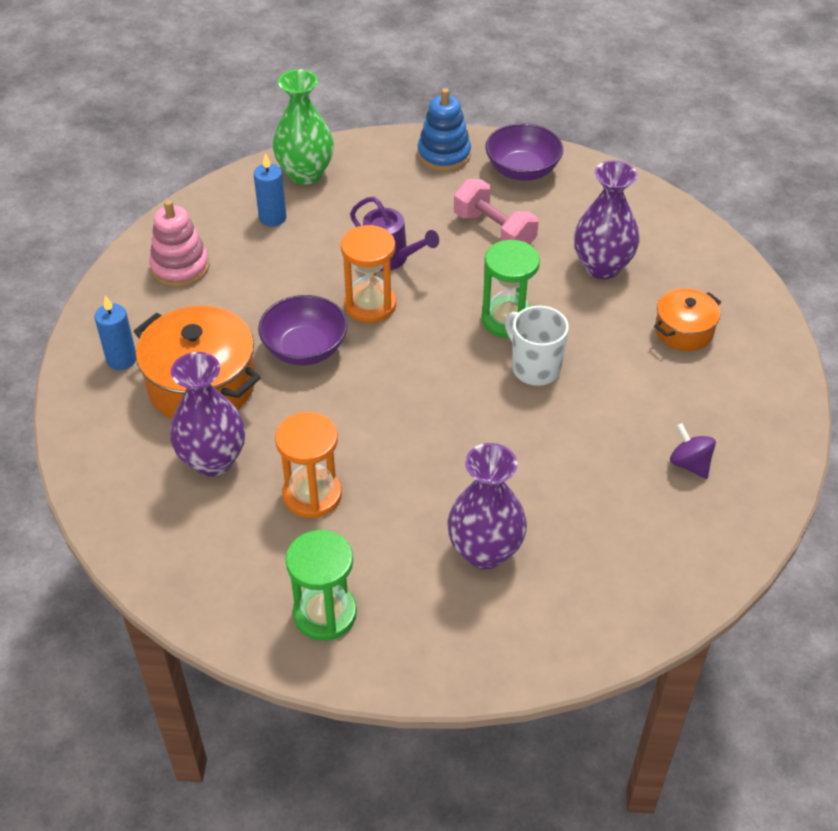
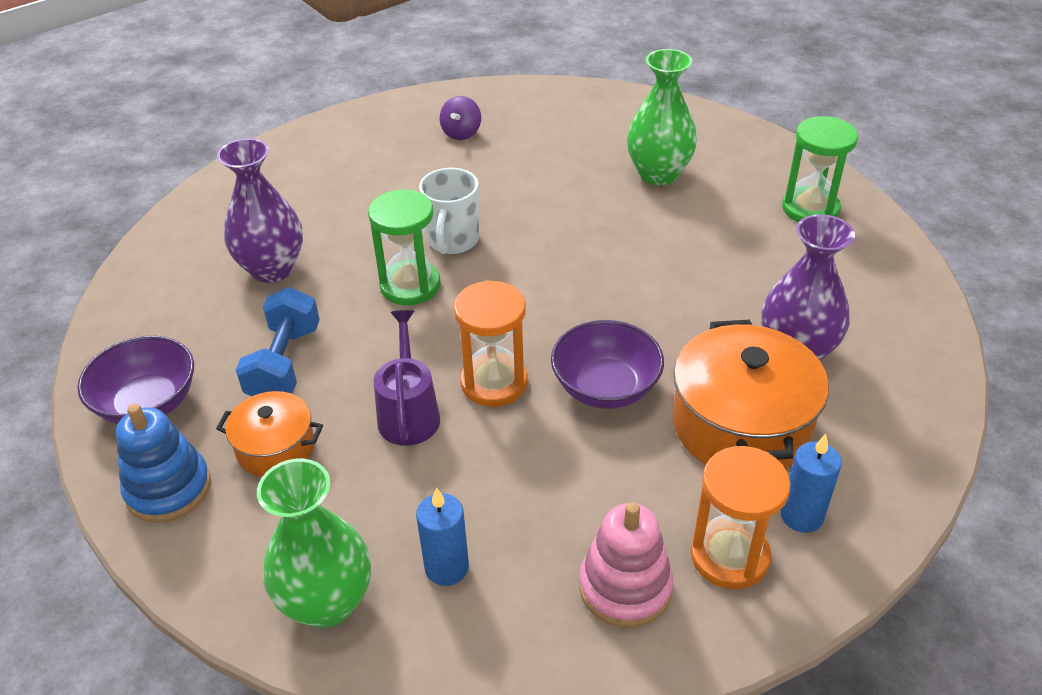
camera: 130 degrees left, 5 degrees down
orange hourglass [275,412,342,518] -> orange hourglass moved to [690,446,790,589]
purple vase [447,443,527,569] -> green vase [627,49,697,185]
pink dumbbell [454,179,538,244] -> blue dumbbell [236,287,320,396]
orange pot [654,288,721,351] -> orange pot moved to [216,391,323,477]

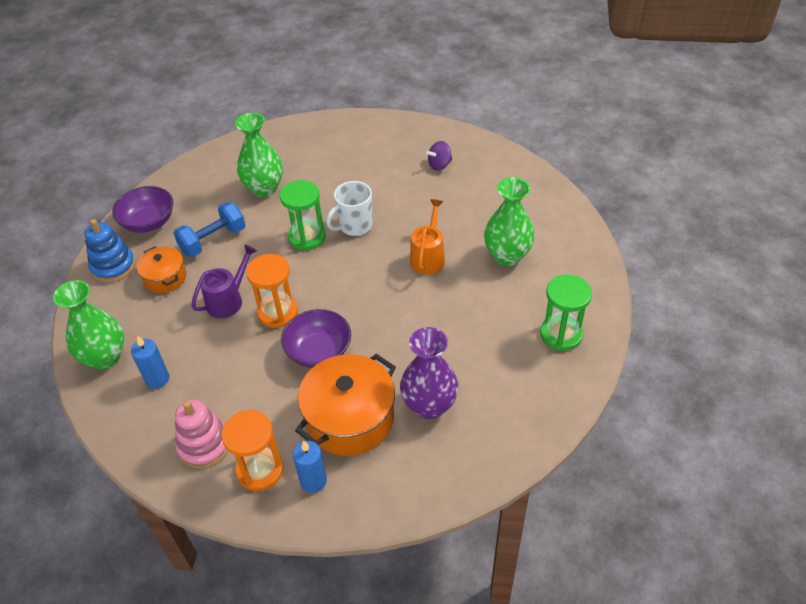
camera: 45 degrees right, 5 degrees up
purple vase [217,138,303,283] -> green vase [235,113,283,197]
none -> orange watering can [410,199,445,275]

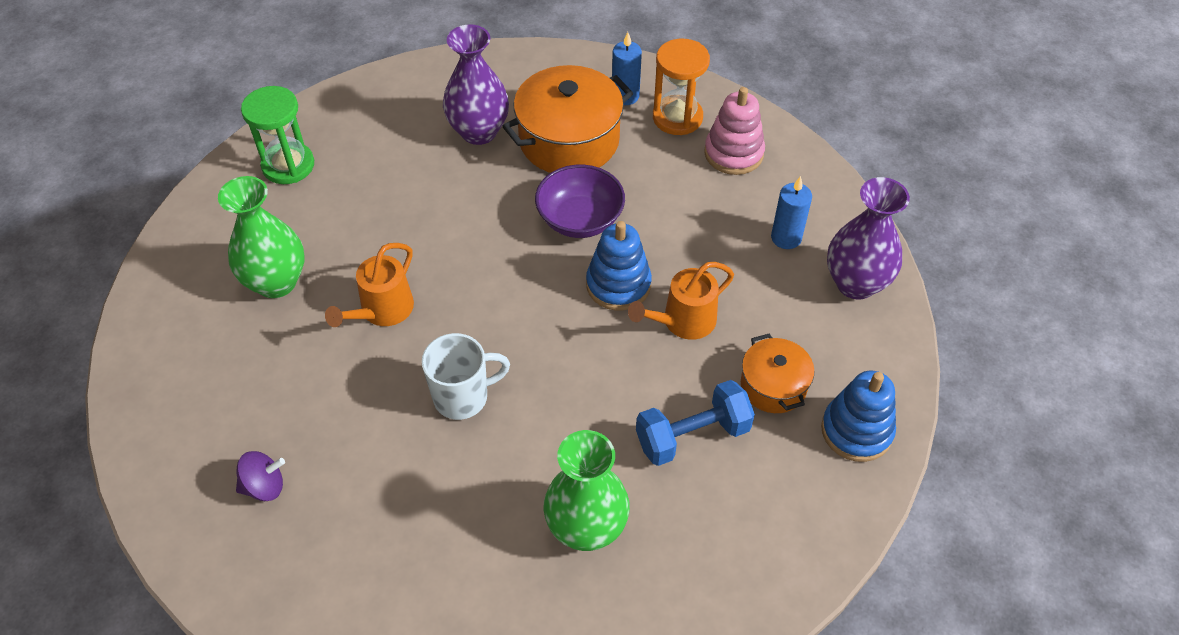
camera: 165 degrees left, 5 degrees up
green vase [53,280,124,370] -> purple vase [827,177,910,299]
purple bowl [112,186,173,233] -> none
purple watering can [191,245,257,318] -> orange watering can [628,262,734,340]
orange hourglass [246,254,298,328] -> blue stacking toy [586,221,652,311]
green hourglass [280,180,326,251] -> none

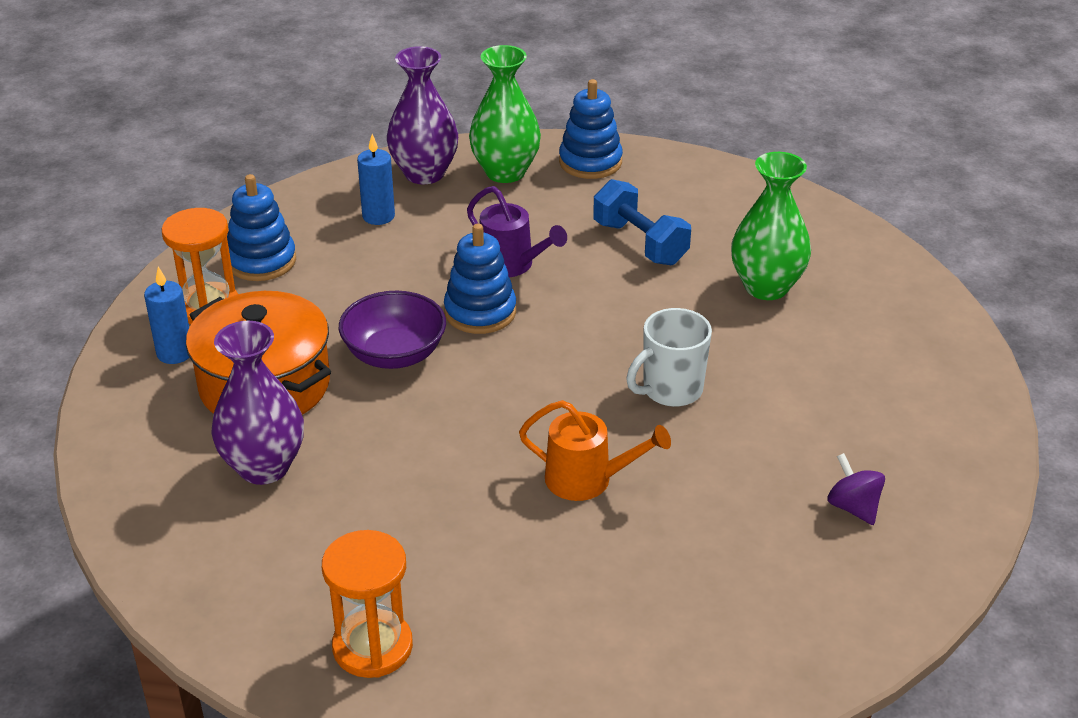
camera: 105 degrees left, 15 degrees down
green vase [218,176,304,298] -> green vase moved to [469,45,541,183]
green hourglass [241,86,314,184] -> orange hourglass [322,530,413,678]
white mug [422,333,510,420] -> white mug turned 90 degrees counterclockwise [626,308,712,407]
orange watering can [628,262,734,340] -> purple watering can [467,186,567,278]
pink stacking toy [704,87,765,175] -> blue stacking toy [227,174,296,281]
orange pot [741,334,814,413] -> none

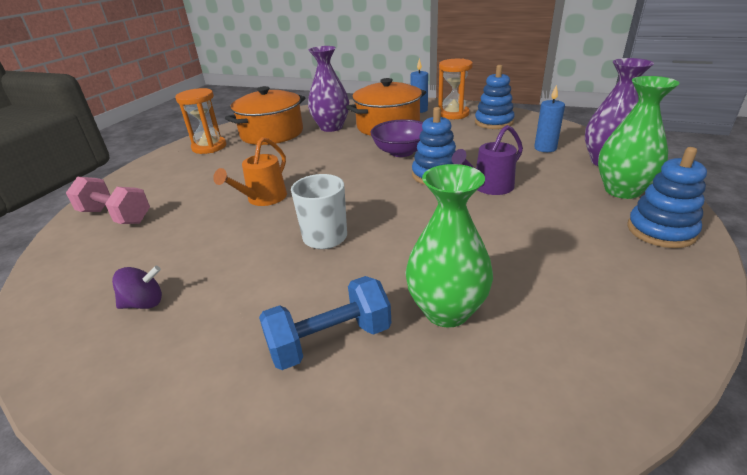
camera: 105 degrees right, 5 degrees down
blue dumbbell [593,179,691,265] -> blue dumbbell moved to [259,276,391,370]
none -> pink dumbbell [66,177,150,224]
none -> orange pot [225,86,305,145]

